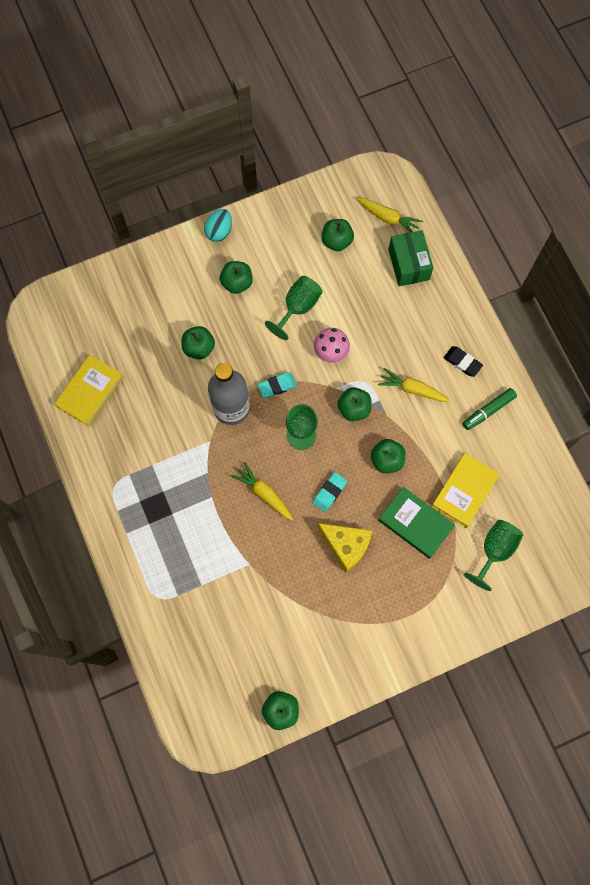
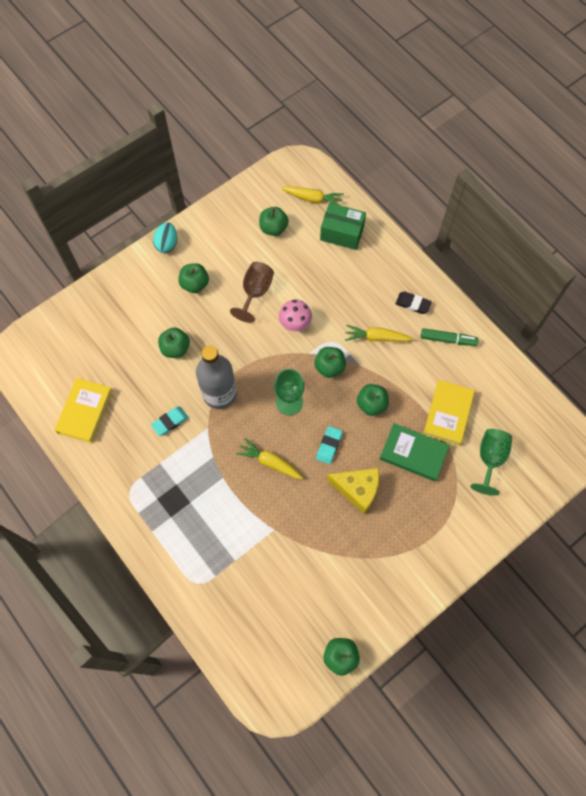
camera: 15 degrees left, 5 degrees down
turquoise eraser [258,372,297,398] -> turquoise eraser moved to [151,406,189,436]
green goblet [265,276,323,340] -> brown goblet [230,262,274,323]
green box [388,230,434,286] -> green box turned 45 degrees counterclockwise [320,203,366,250]
green marker [463,388,517,430] -> green marker turned 120 degrees counterclockwise [421,328,478,346]

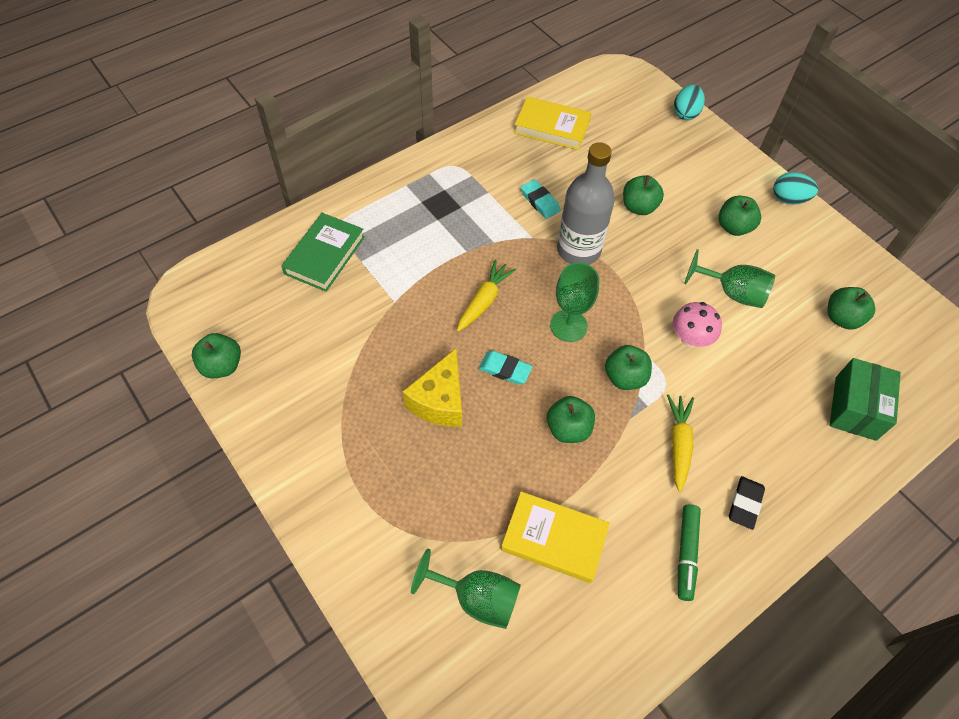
camera: 90 degrees right, 10 degrees down
brown goblet [230,262,274,323] -> green goblet [684,249,775,308]
yellow carrot [281,186,344,205] -> none
green book [380,423,449,481] -> green book moved to [281,213,365,292]
none -> turquoise egg [674,85,705,120]

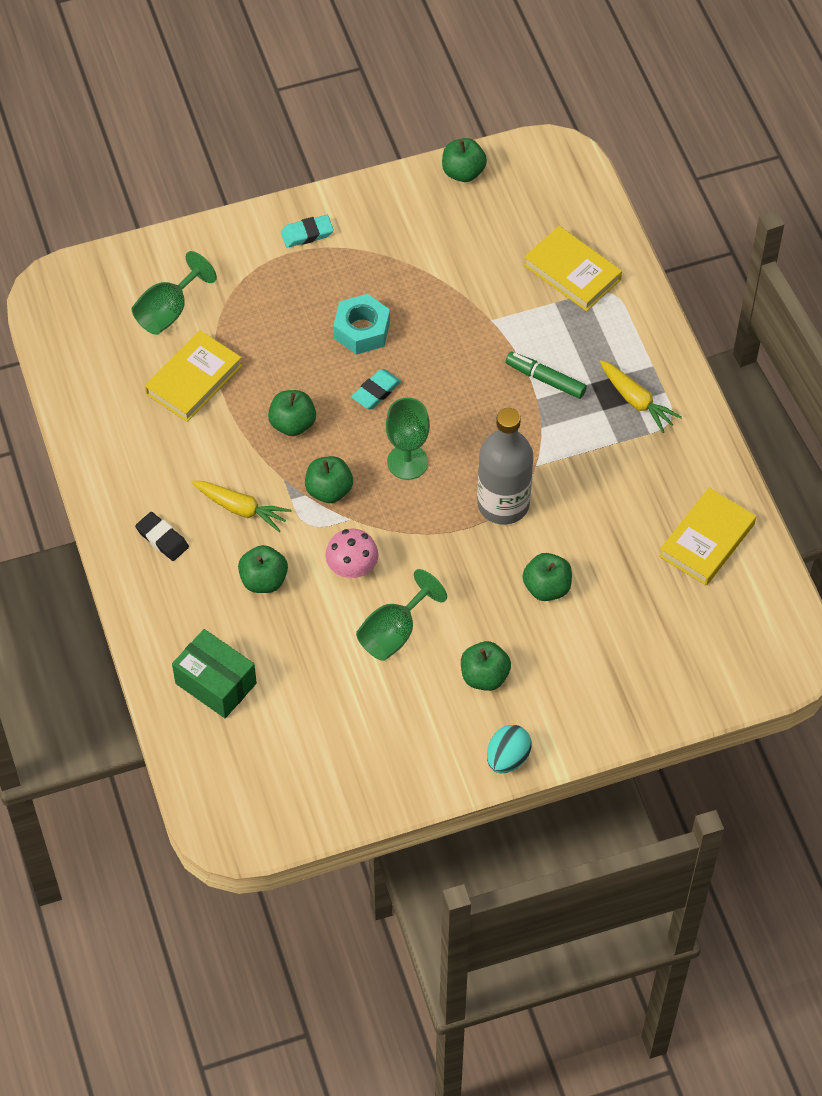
camera: 110 degrees right, 0 degrees up
green book [281,213,365,292] -> yellow book [524,226,622,311]
yellow cheese [402,348,462,427] -> turquoise nut [333,294,390,355]
yellow carrot [457,259,516,332] -> yellow carrot moved to [600,360,682,433]
turquoise eraser [521,179,560,219] -> turquoise eraser moved to [281,215,334,248]
turquoise egg [674,85,705,120] -> none
green marker [678,504,701,601] -> green marker moved to [505,352,587,399]
green apple [827,287,875,330] -> green apple moved to [238,545,288,593]

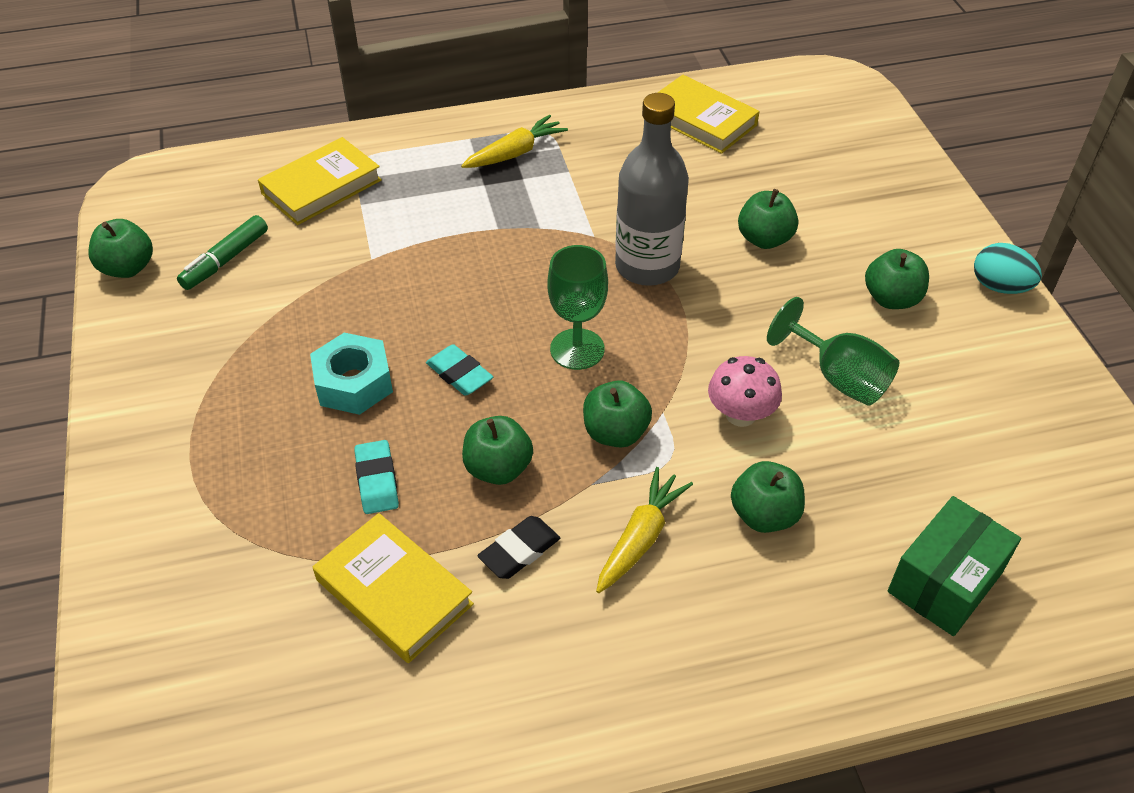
camera: 85 degrees left, 10 degrees down
green goblet [132,251,217,335] -> none
black eraser [135,512,189,561] -> black eraser moved to [477,516,560,579]
turquoise eraser [281,215,334,248] -> turquoise eraser moved to [354,440,399,514]
green marker [505,352,587,399] -> green marker moved to [177,215,268,290]

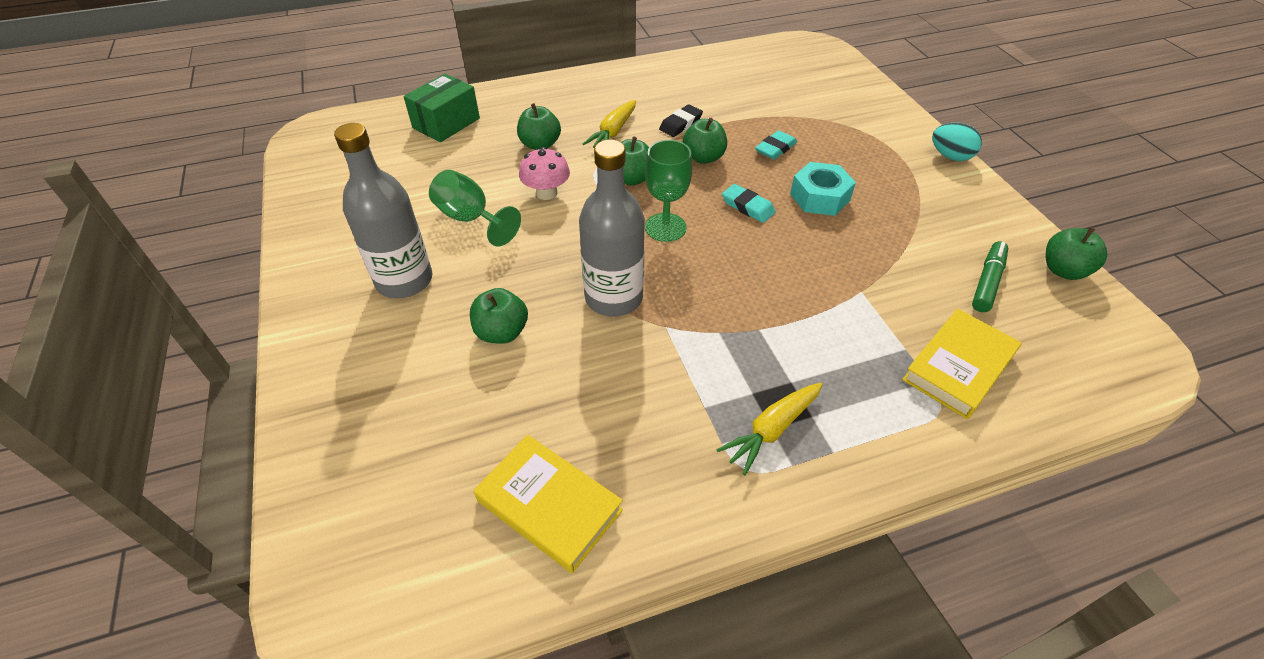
camera: 175 degrees right, 0 degrees up
yellow book [313,513,474,663] -> none
turquoise eraser [354,440,399,514] -> turquoise eraser turned 60 degrees clockwise [755,130,797,160]
green apple [865,249,929,309] -> grey bottle [334,123,432,298]
turquoise egg [974,243,1042,294] -> turquoise egg moved to [932,123,982,161]

